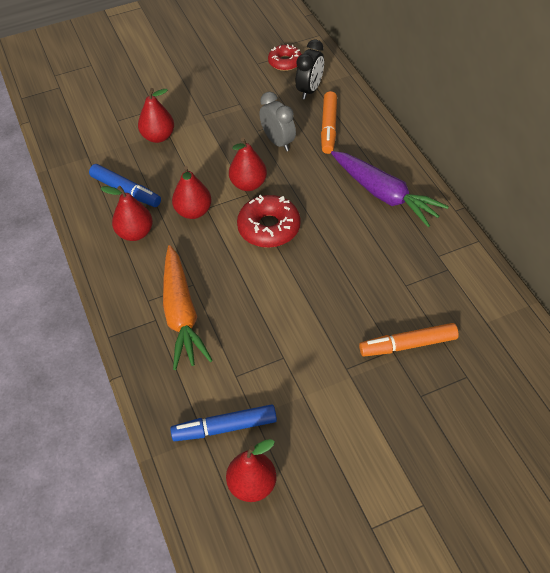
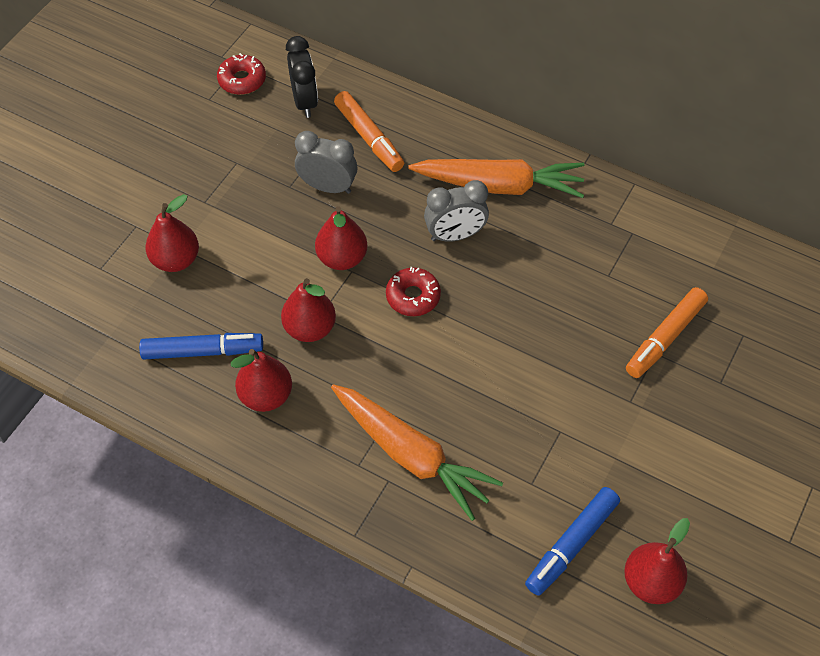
camera: 40 degrees left, 5 degrees up
red donut [237,195,301,248] -> red donut [386,267,441,316], size x0.65
purple carrot [331,151,449,227] -> orange carrot [408,159,585,198]
none -> grey clock [424,180,489,242]

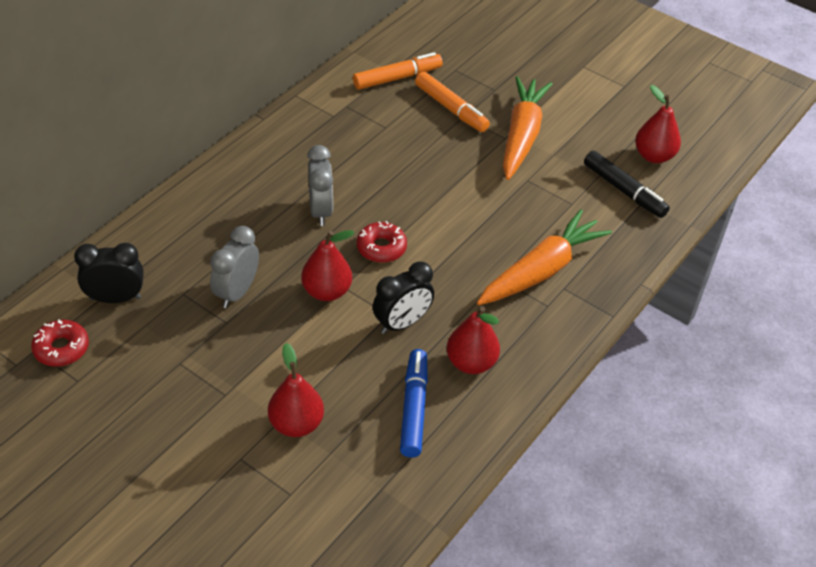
camera: 85 degrees left, 10 degrees down
red pear [281,278,336,342] -> black clock [373,261,434,334]
orange marker [334,91,404,172] -> orange marker moved to [353,52,443,90]
orange carrot [408,159,585,198] -> orange carrot moved to [503,76,552,180]
blue marker [525,487,620,596] -> black marker [584,151,670,218]

